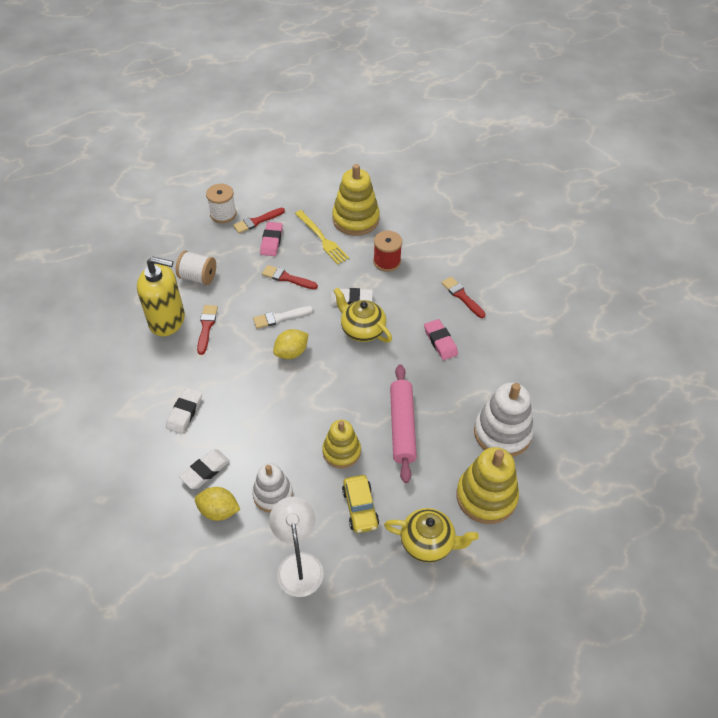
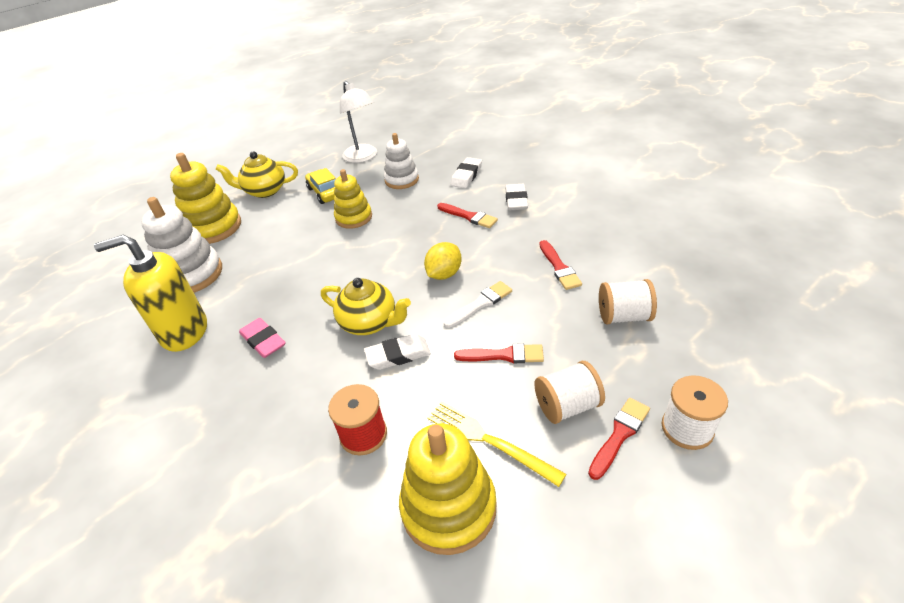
camera: 165 degrees right, 10 degrees down
yellow soap dispenser [137,256,185,336] -> yellow soap dispenser moved to [94,235,207,352]
yellow lemon [195,487,240,521] -> none
pink eraser [260,222,283,256] -> white spool [534,361,605,424]
pink rolling pin [390,364,417,483] -> none
red brush [441,276,486,318] -> red brush moved to [437,203,498,228]

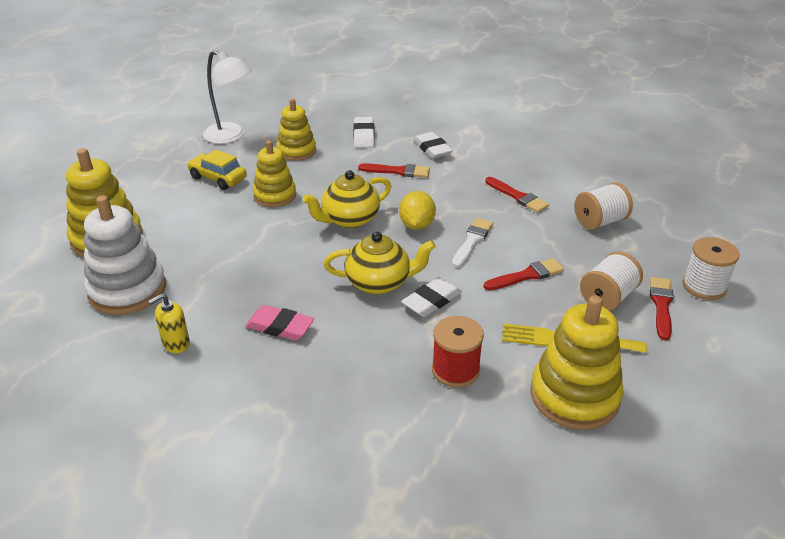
camera: 30 degrees left, 5 degrees down
yellow soap dispenser [94,235,207,352] -> yellow soap dispenser [148,293,190,353], size x0.46
yellow teapot [215,151,298,198] -> yellow teapot moved to [303,170,391,228]
white stacking toy [384,133,419,189] -> yellow stacking toy [277,99,316,161]

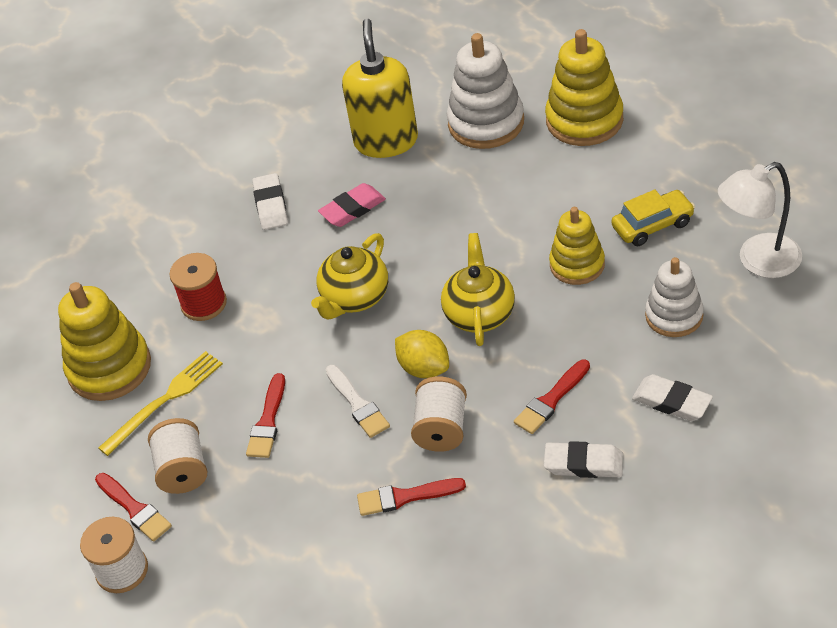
camera: 130 degrees right, 10 degrees up
yellow soap dispenser [148,293,190,353] -> yellow soap dispenser [342,19,418,158], size x2.16
yellow stacking toy [277,99,316,161] -> white stacking toy [645,257,704,337]
white eraser [401,277,462,317] -> white eraser moved to [252,173,288,230]
white spool [574,182,633,230] -> white spool moved to [411,376,467,452]

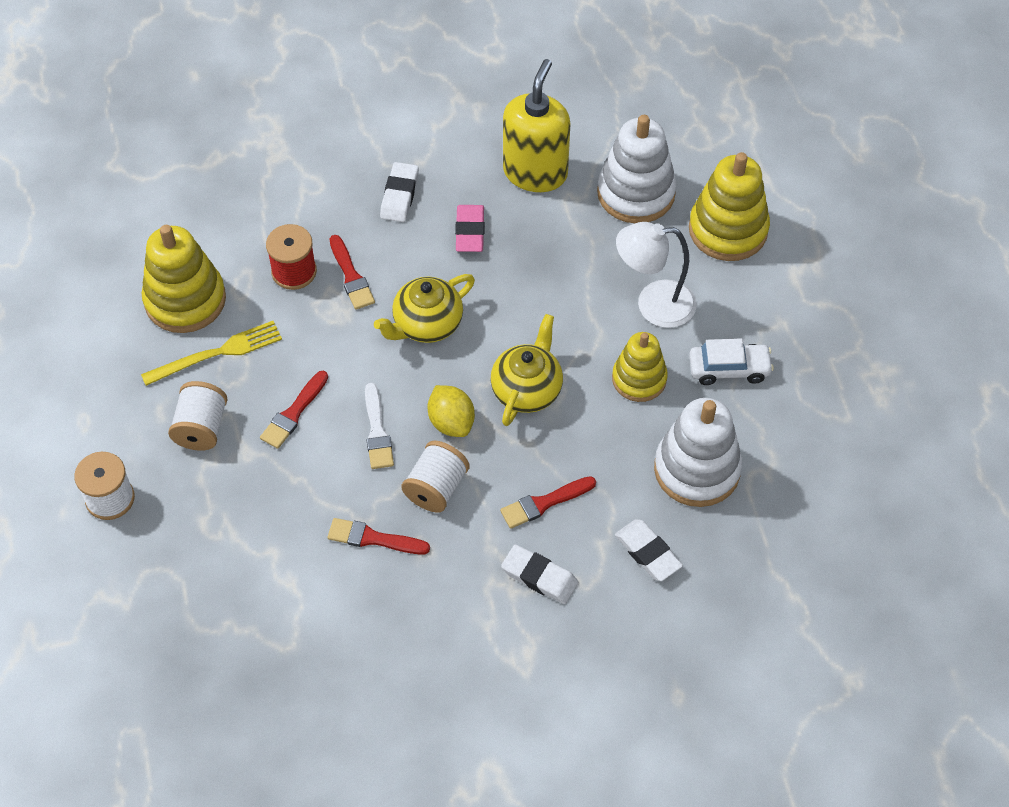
camera: 15 degrees right, 10 degrees up
red brush [95,473,172,542] -> red brush moved to [329,235,375,310]
pink eraser [318,183,386,227] -> pink eraser turned 75 degrees counterclockwise [455,205,485,252]
yellow car [612,189,695,246] -> white car [689,338,774,385]
white stacking toy [645,257,704,337] -> white stacking toy [654,398,743,507], size x1.53
white lamp [718,162,802,278] -> white lamp moved to [616,222,697,328]

